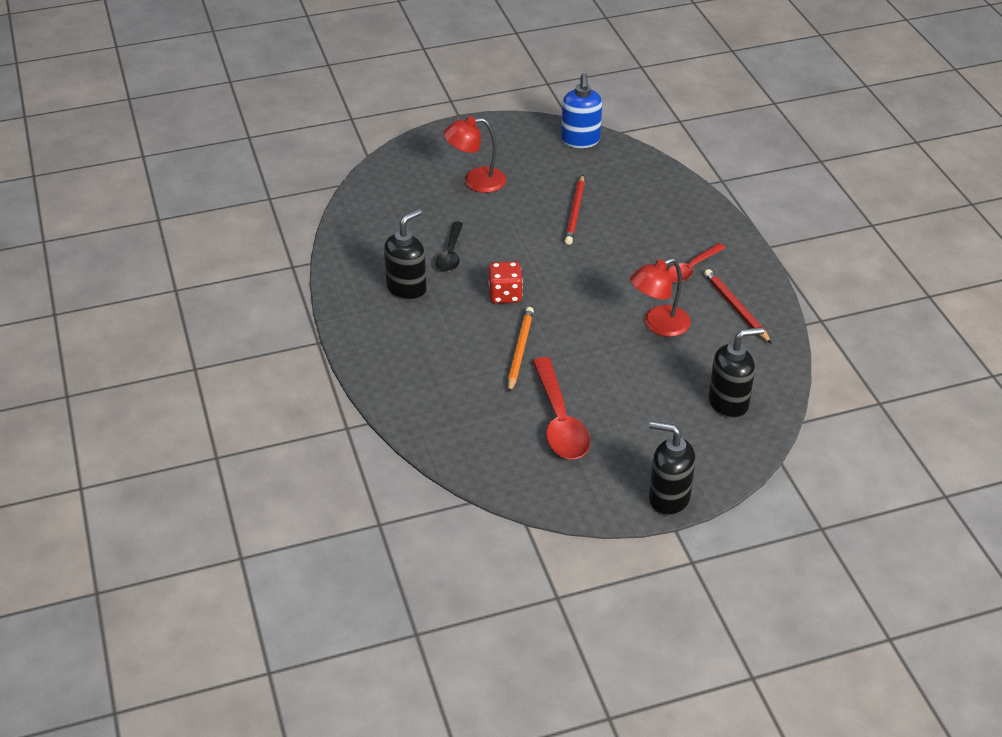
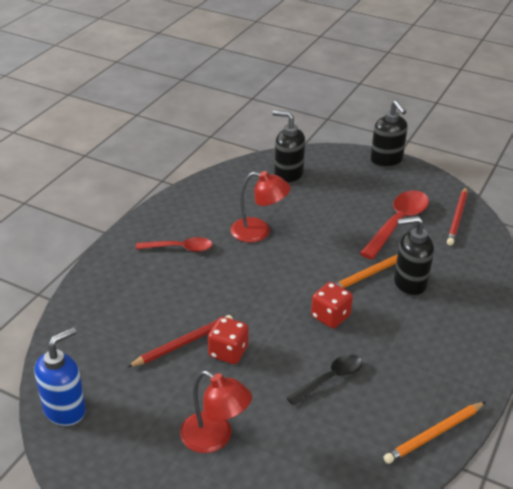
camera: 135 degrees left, 5 degrees down
black soap dispenser [384,209,427,301] -> black soap dispenser moved to [394,216,434,297]
red pencil [704,269,772,344] -> red pencil moved to [447,187,468,246]
none -> red dice [208,317,248,364]
none -> orange pencil [383,402,485,464]

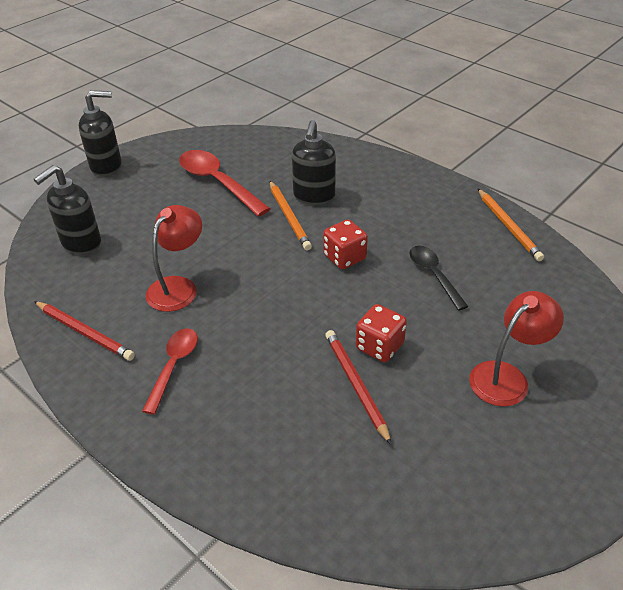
camera: 75 degrees left, 5 degrees up
blue soap dispenser [34,327,86,426] -> none
red pencil [447,187,468,246] -> red pencil moved to [34,301,135,361]

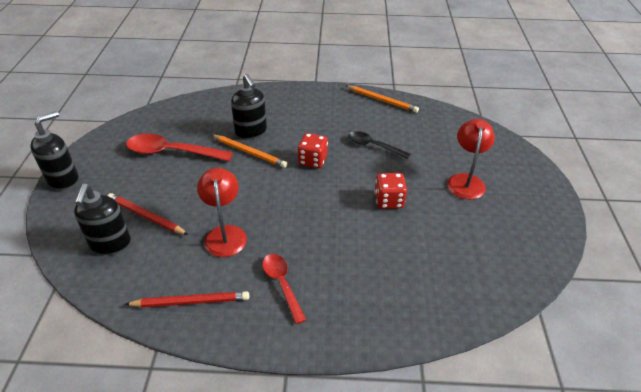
camera: 40 degrees left, 0 degrees up
red pencil [325,330,392,445] -> red pencil moved to [108,193,188,235]

